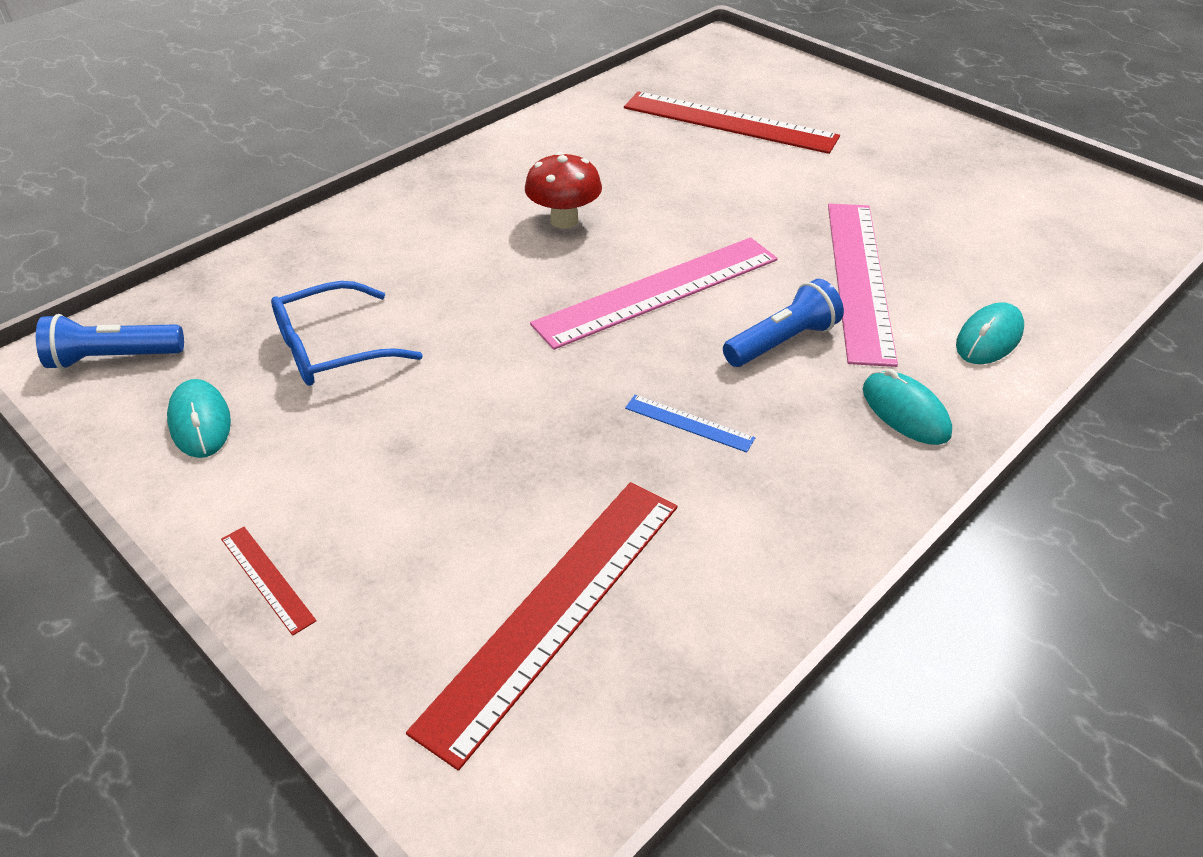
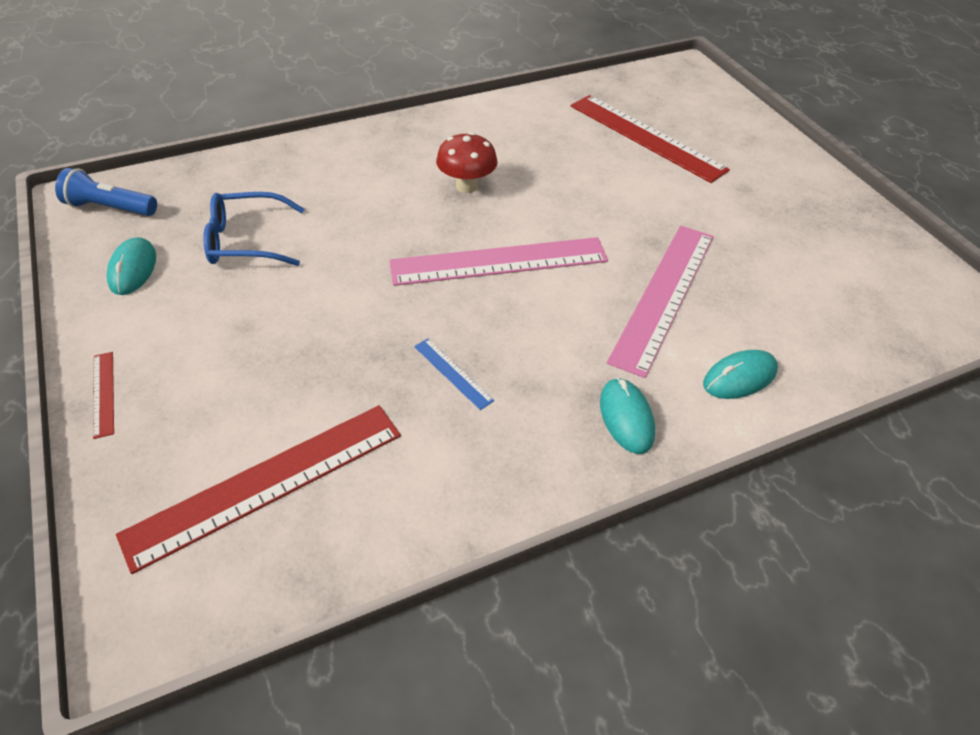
camera: 20 degrees right, 5 degrees up
blue flashlight [723,279,844,367] -> none

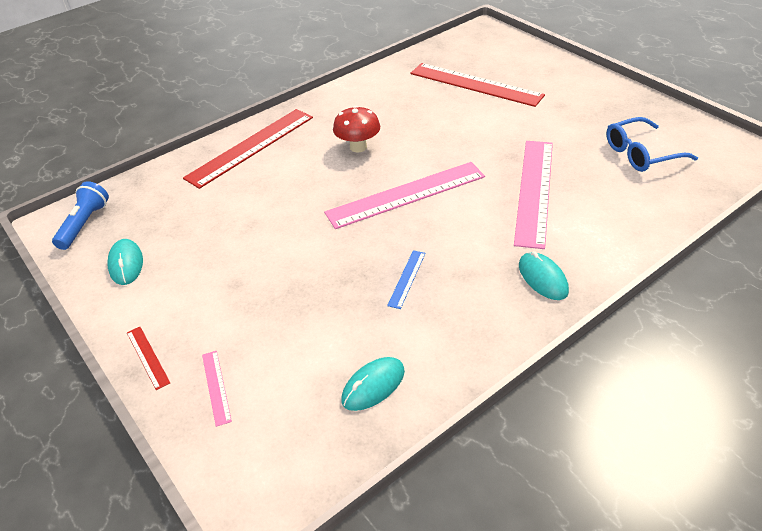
camera: 10 degrees left, 5 degrees down
blue flashlight [55,168,157,216] -> blue flashlight turned 105 degrees clockwise [52,181,109,250]
red ruler [116,405,401,574] -> red ruler moved to [183,109,313,189]
blue glasses [203,192,304,266] -> blue glasses moved to [606,117,698,172]
blue ruler [414,338,494,410] -> blue ruler turned 75 degrees clockwise [387,250,426,309]
turquoise mouse [703,350,778,399] -> turquoise mouse moved to [341,357,405,411]
none -> pink ruler [202,351,232,427]

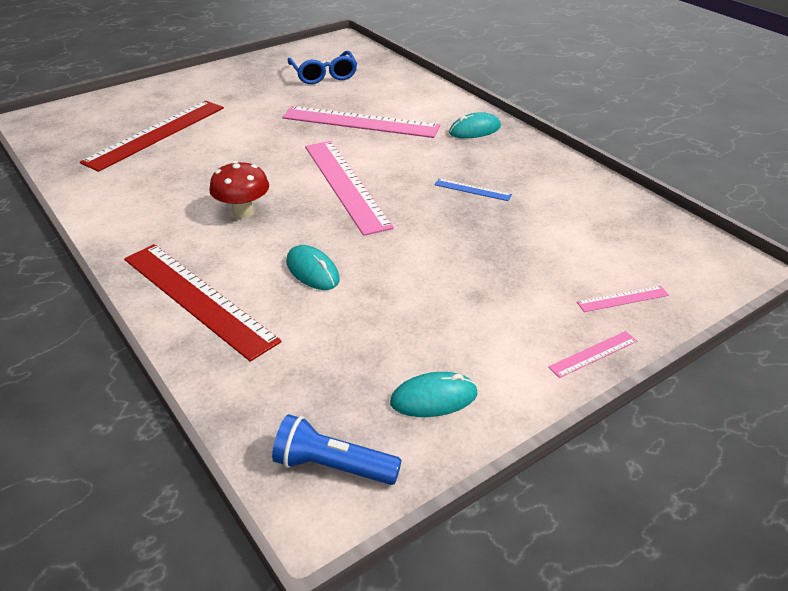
camera: 90 degrees left, 5 degrees down
red ruler [127,327,170,390] -> pink ruler [548,331,637,378]
turquoise mouse [341,357,405,411] -> turquoise mouse moved to [286,245,339,290]

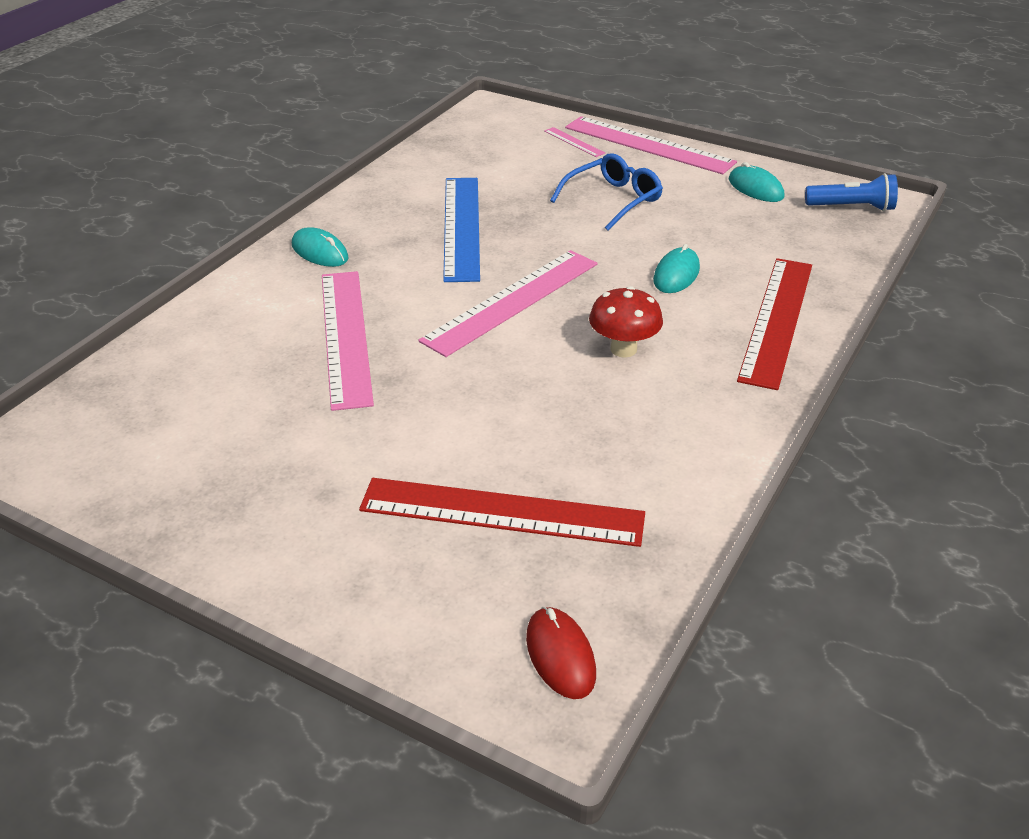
camera: 115 degrees left, 0 degrees up
blue flashlight [272,414,401,485] -> blue flashlight turned 75 degrees counterclockwise [805,173,898,211]
blue glasses [287,51,357,84] -> blue glasses moved to [550,153,663,231]
blue ruler [434,179,512,201] -> blue ruler [443,178,480,282], size x2.34
pink ruler [548,331,637,378] -> pink ruler [565,116,737,174], size x2.34
none -> red mouse [526,607,596,699]

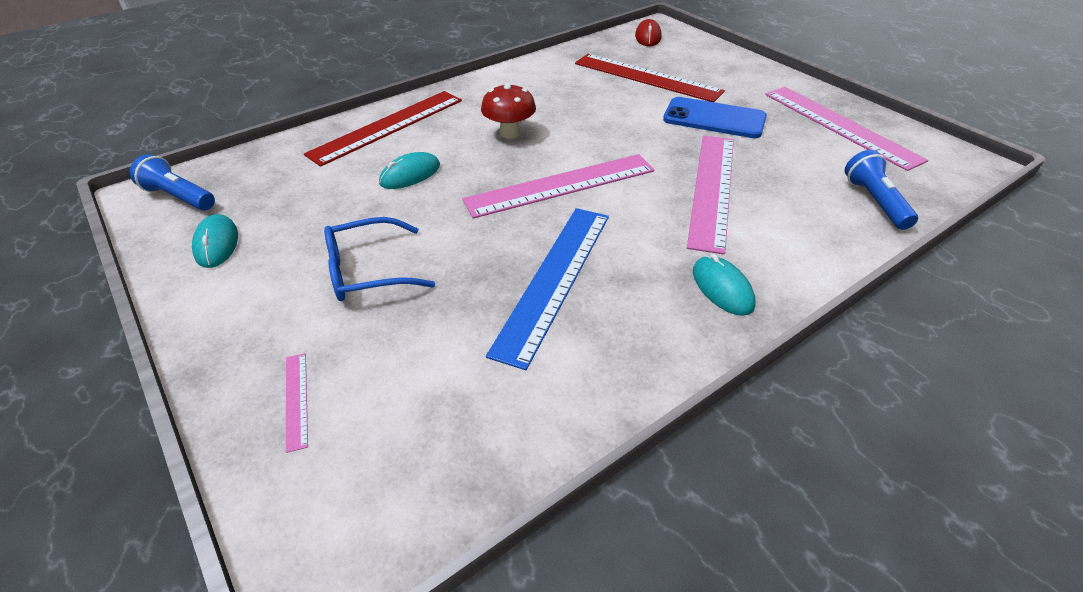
camera: 155 degrees left, 5 degrees up
pink ruler [565,116,737,174] -> pink ruler moved to [765,87,928,171]
none -> blue phone [663,97,767,138]
none -> blue flashlight [845,150,918,230]

